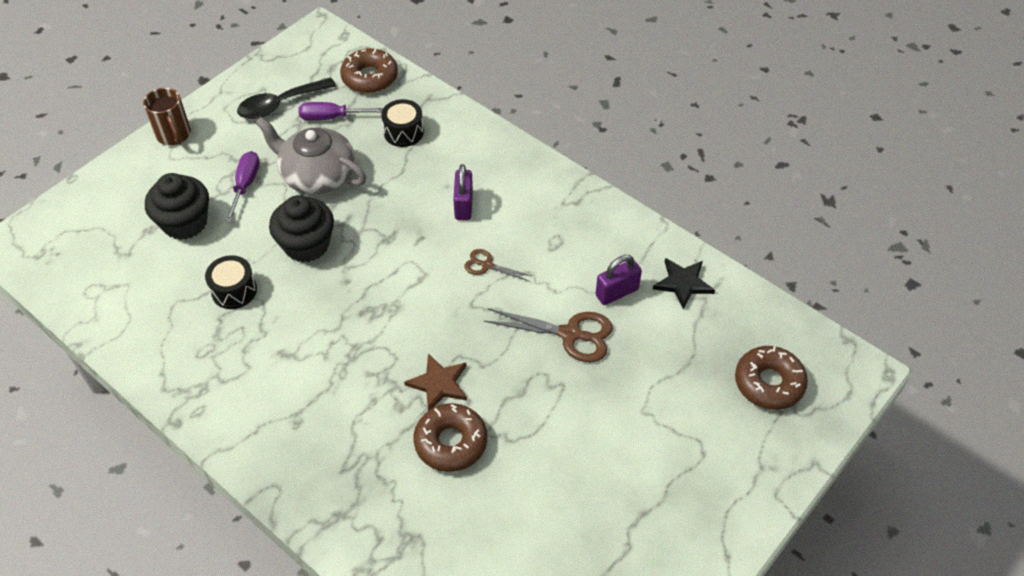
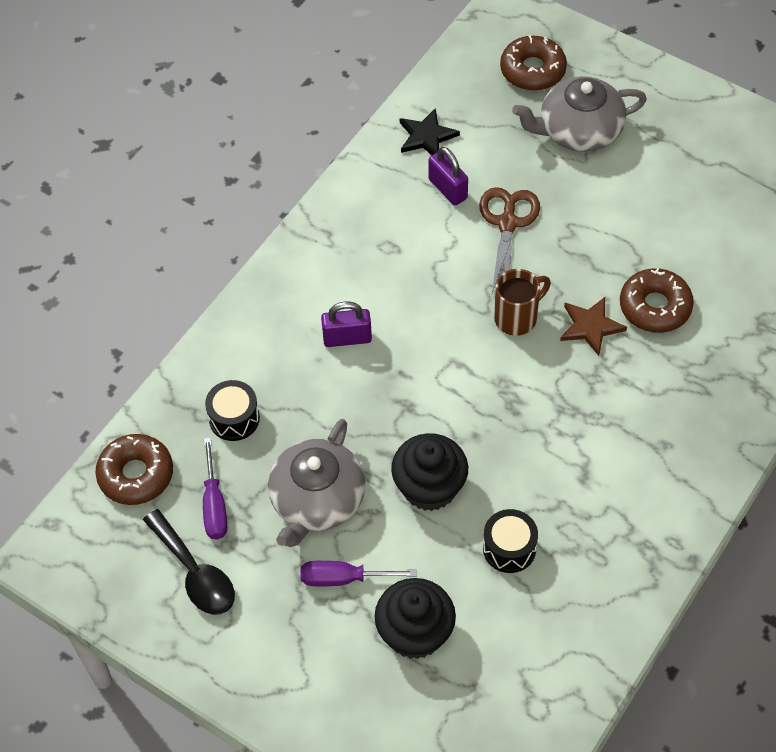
camera: 95 degrees left, 5 degrees up
brown mug [143,88,191,145] -> brown mug moved to [494,269,551,336]
brown scissors [464,249,532,281] -> none
none -> grey teapot [512,76,647,152]

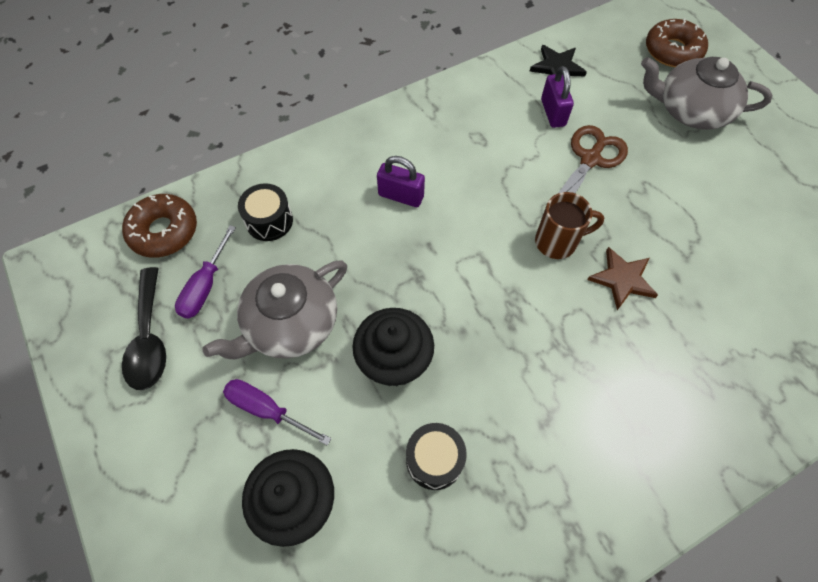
camera: 25 degrees right, 5 degrees up
brown donut [620,268,694,333] -> none

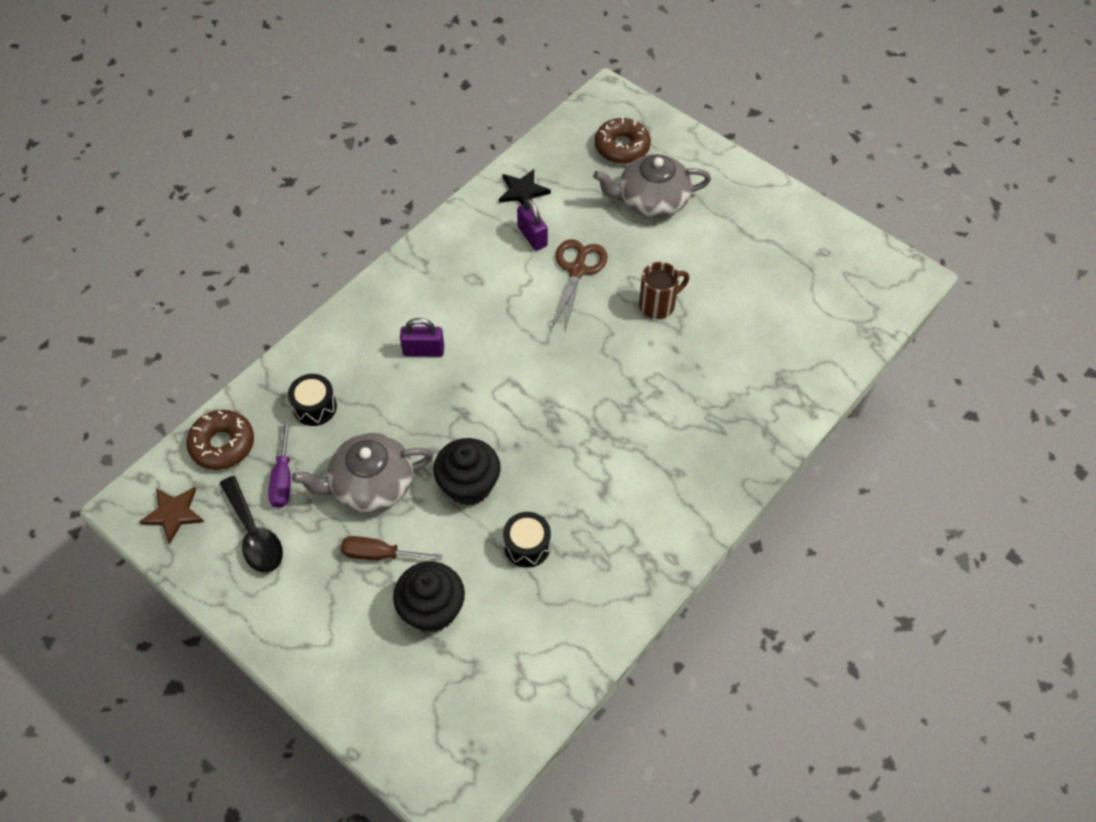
camera: 20 degrees left, 5 degrees down
grey teapot [202,260,347,359] -> grey teapot turned 45 degrees clockwise [292,433,434,513]
purple screwdriver [223,379,331,446] -> brown screwdriver [341,536,442,561]
brown mug [535,192,604,259] -> brown mug moved to [639,262,689,319]
brown star [587,247,658,310] -> brown star moved to [139,487,204,544]

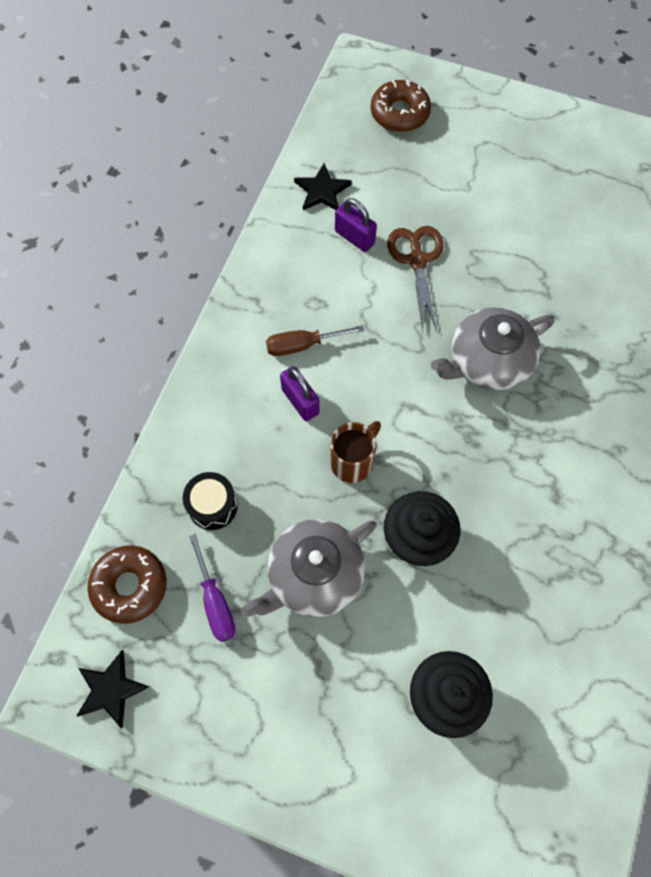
camera: 20 degrees left, 10 degrees up
brown star [139,487,204,544] -> black star [77,650,150,728]
black spoon [219,476,283,573] -> none
brown screwdriver [341,536,442,561] -> brown screwdriver moved to [266,325,364,356]
purple padlock [400,318,444,357] -> purple padlock turned 75 degrees clockwise [280,366,320,421]
black drum [503,512,551,568] -> none
grey teapot [593,154,711,218] -> grey teapot moved to [431,307,554,391]
brown mug [639,262,689,319] -> brown mug moved to [330,421,381,483]

